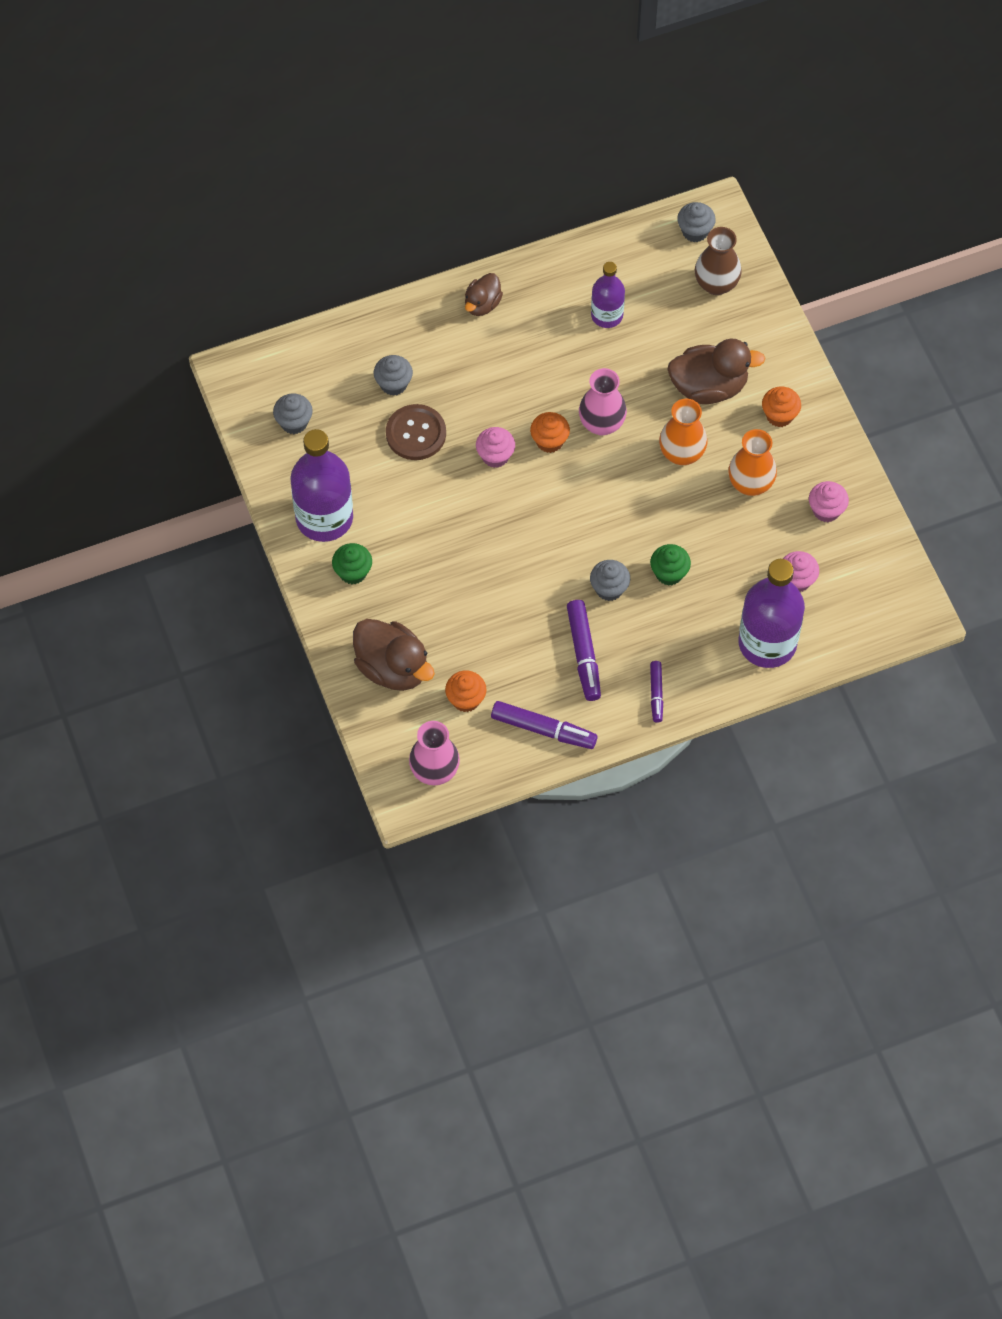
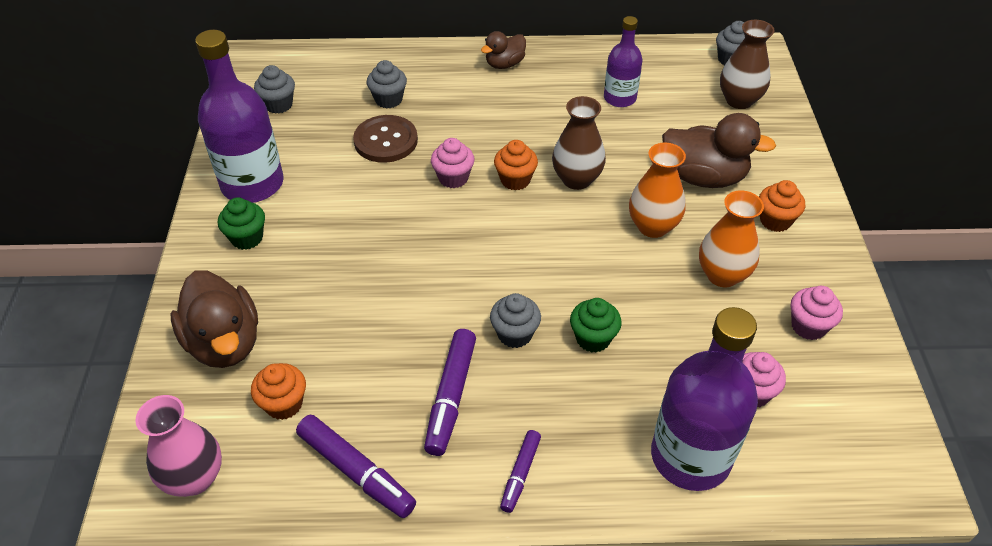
camera: 20 degrees right, 15 degrees down
pink vase [579,368,627,435] -> brown vase [552,96,606,190]

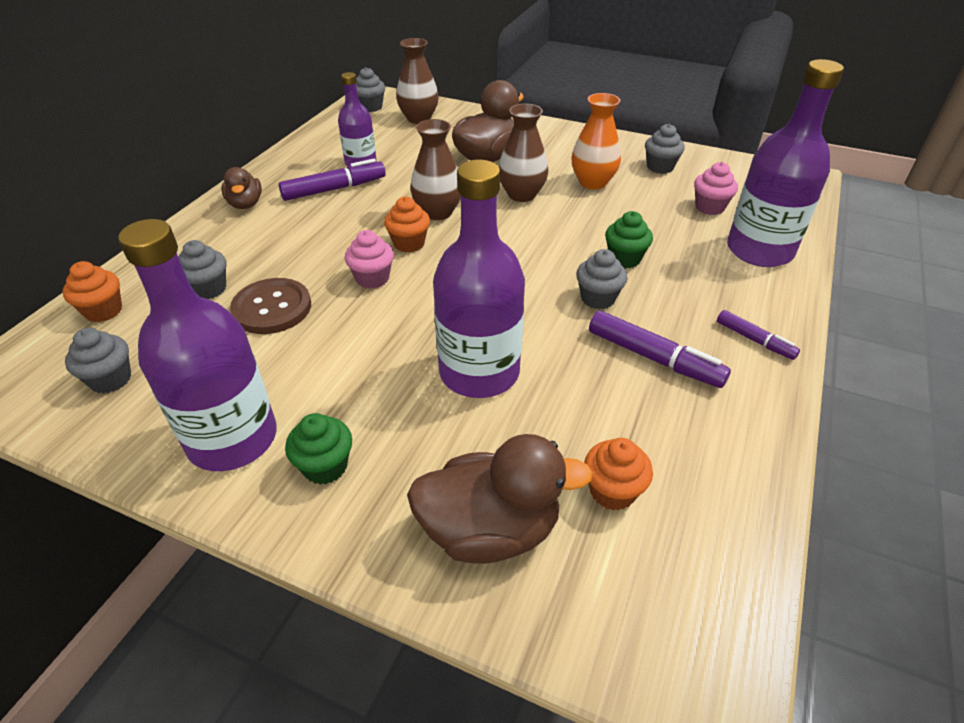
camera: 65 degrees left, 5 degrees down
pink vase [135,395,222,497] -> none
purple marker [296,415,416,518] -> purple marker moved to [279,159,386,201]
orange vase [629,142,686,238] -> brown vase [499,104,548,202]
orange cupcake [759,180,805,232] -> orange cupcake moved to [63,261,122,322]
pink cupcake [791,286,843,340] -> grey cupcake [645,124,685,174]
none -> purple bottle [433,160,525,398]

